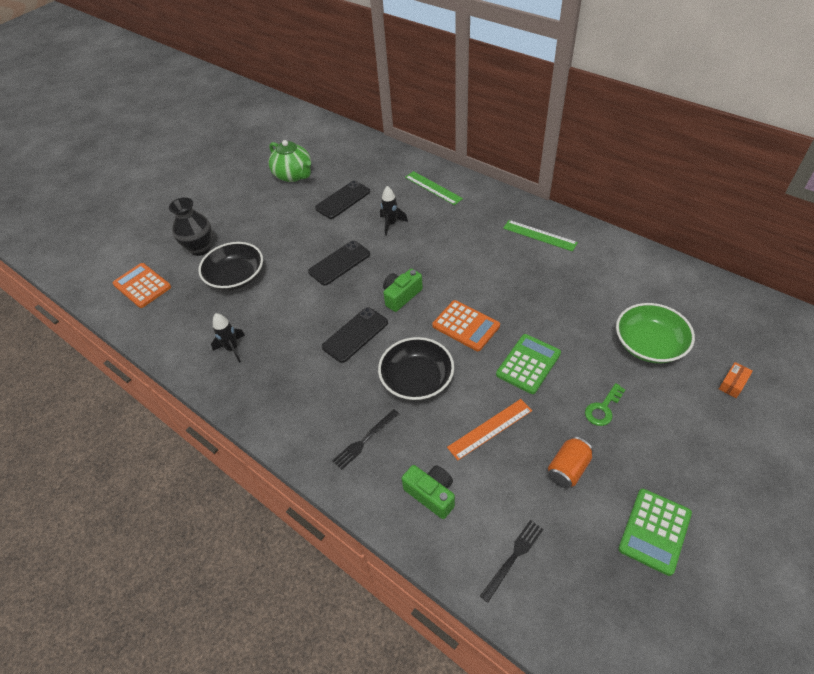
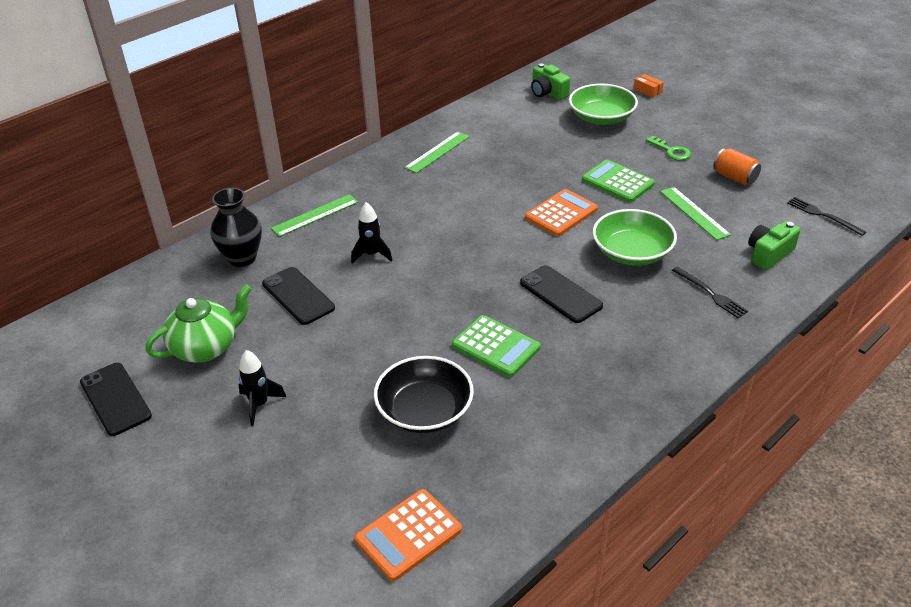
camera: 85 degrees left, 10 degrees down
black vase [169,197,212,256] -> black vase moved to [211,188,262,267]
black rocket [211,313,245,363] -> black rocket moved to [239,350,286,426]
black phone [308,241,370,285] -> black phone moved to [80,363,152,436]
black bowl [378,337,454,401] -> green bowl [593,209,677,266]
green camera [383,269,423,312] -> green camera moved to [531,63,570,100]
orange ruler [447,399,532,460] -> green ruler [660,187,731,240]
green calculator [618,489,692,576] -> green calculator moved to [452,315,540,377]

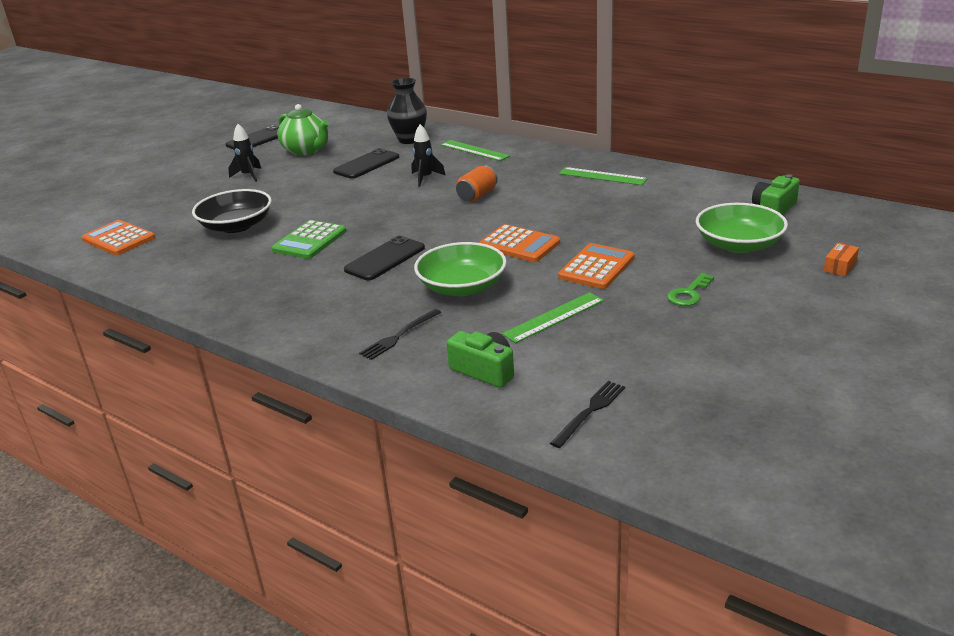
camera: 80 degrees right, 10 degrees down
green calculator [582,160,655,203] -> orange calculator [558,243,635,289]
orange can [713,148,761,185] -> orange can moved to [456,166,498,202]

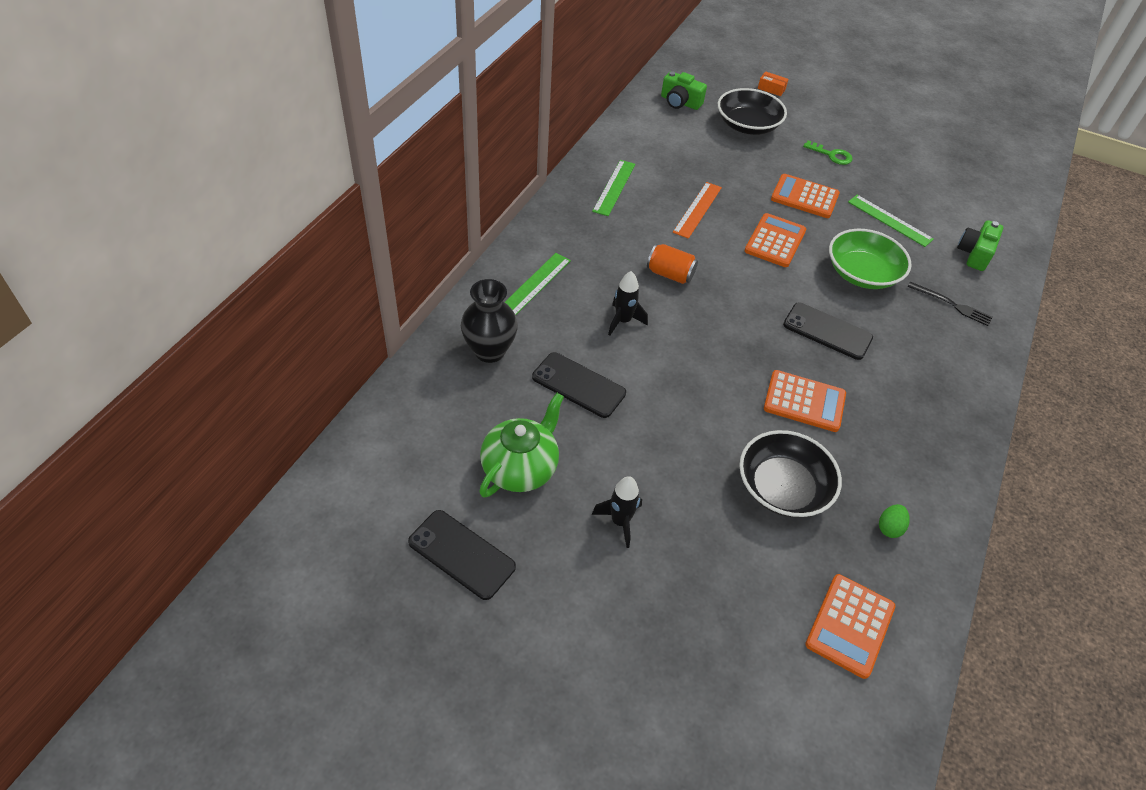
camera: 105 degrees left, 20 degrees up
green calculator [271,220,346,259] -> orange calculator [764,370,846,432]
black fork [550,381,625,448] -> none
green bowl [696,203,788,253] -> black bowl [718,88,787,135]
none -> orange ruler [673,182,722,239]
none -> green egg [879,504,910,538]

